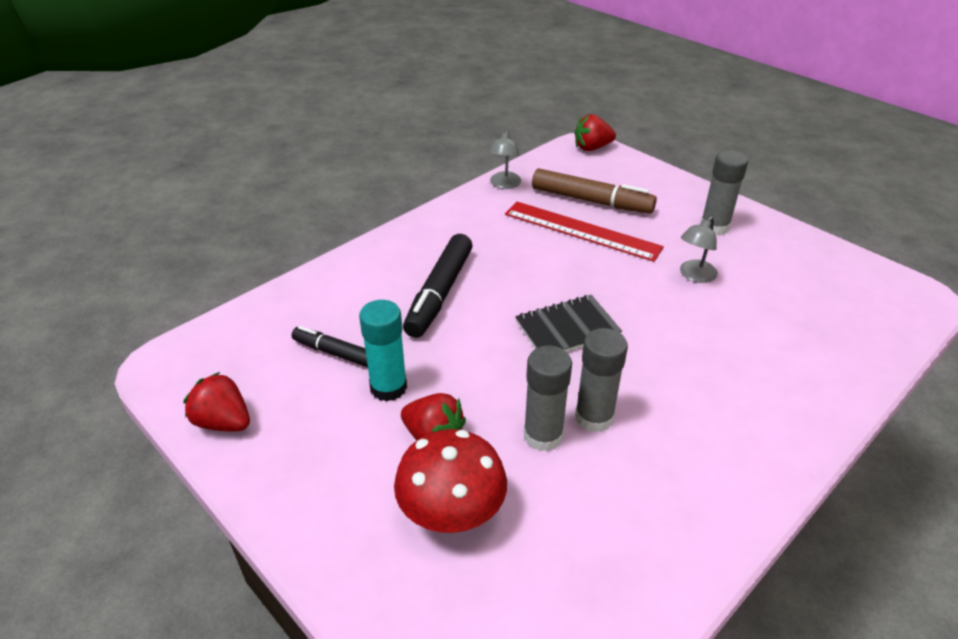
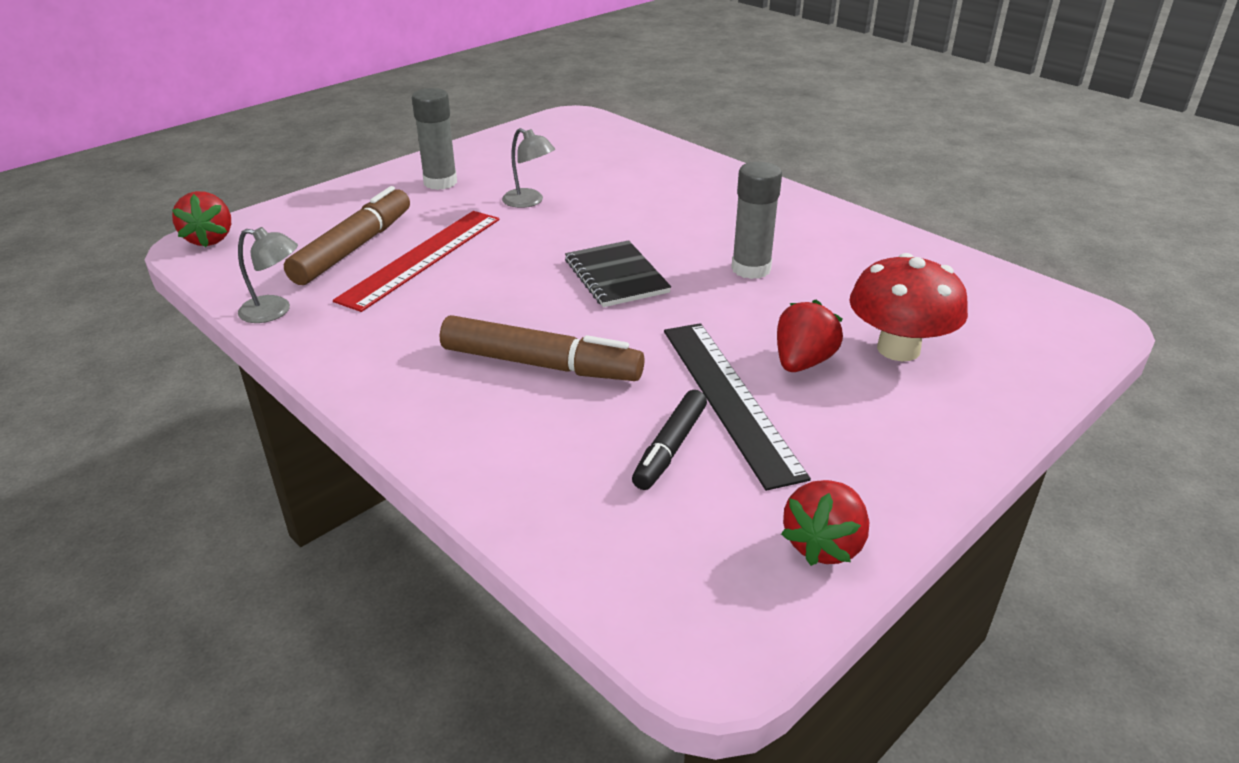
camera: 90 degrees left, 5 degrees down
turquoise glue stick [359,300,407,401] -> black ruler [664,323,811,491]
black marker [403,234,473,338] -> brown marker [440,315,645,381]
grey glue stick [524,346,572,451] -> none

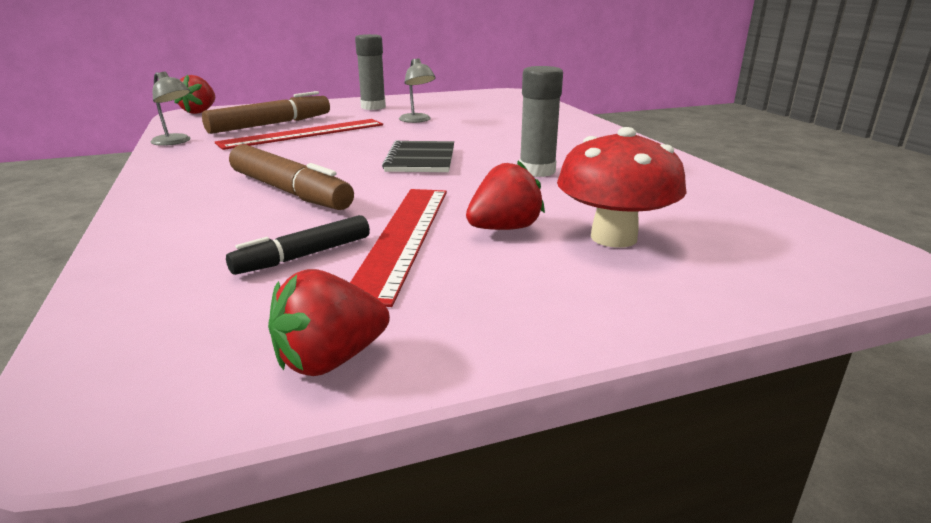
camera: 25 degrees right, 10 degrees down
black ruler [664,323,811,491] -> red ruler [350,189,447,307]

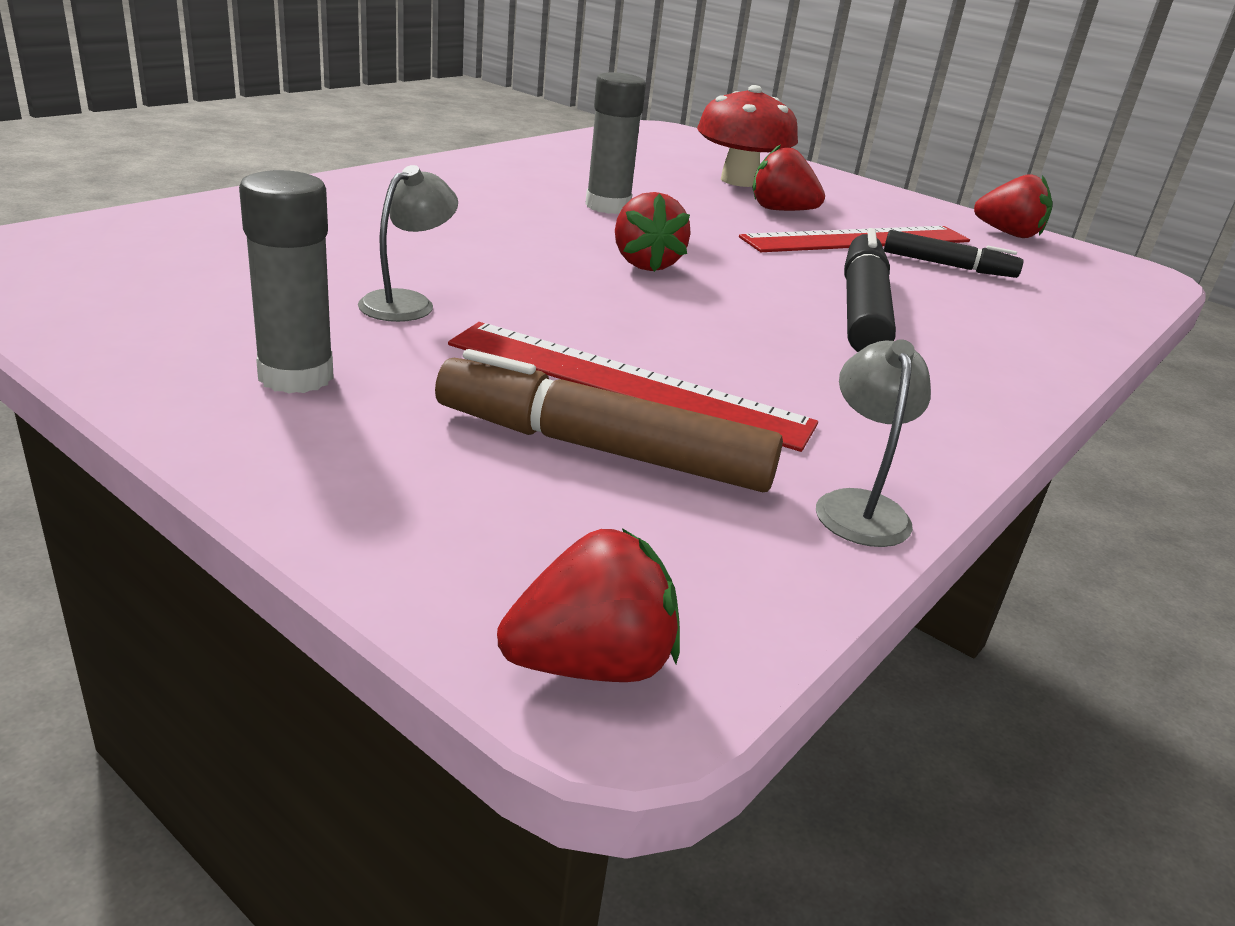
camera: 125 degrees left, 5 degrees up
brown marker [229,144,354,210] -> black marker [844,228,896,352]
black notebook [382,140,454,172] -> red strawberry [615,192,691,272]

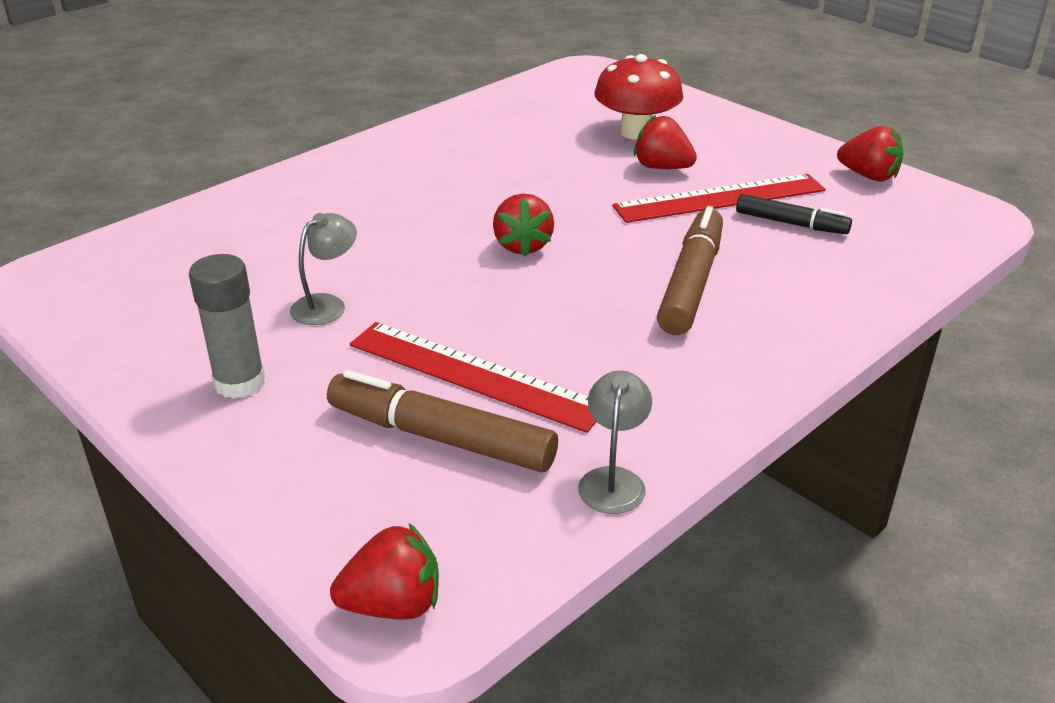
camera: 10 degrees right, 5 degrees up
grey glue stick [585,72,646,214] -> none
black marker [844,228,896,352] -> brown marker [657,206,723,335]

